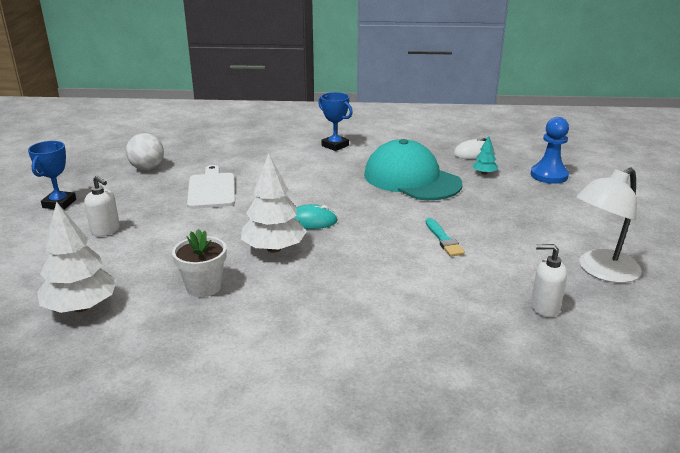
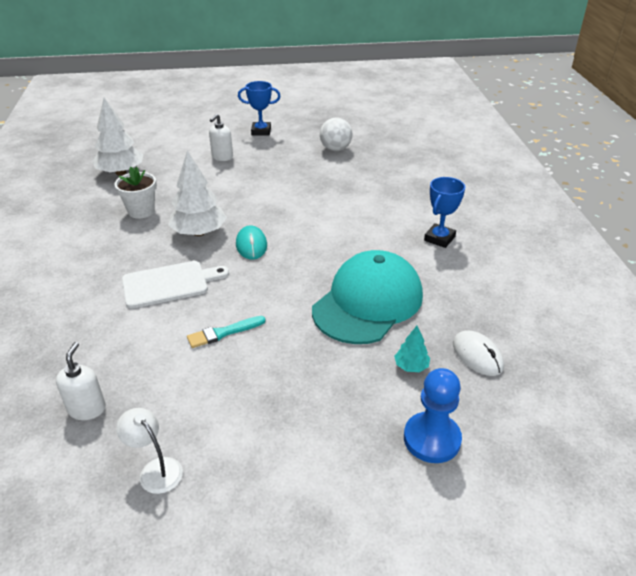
camera: 80 degrees right, 10 degrees up
white cutting board [187,165,235,209] -> white cutting board moved to [122,261,229,309]
white lamp [576,168,642,283] -> white lamp [116,408,183,494], size x0.56

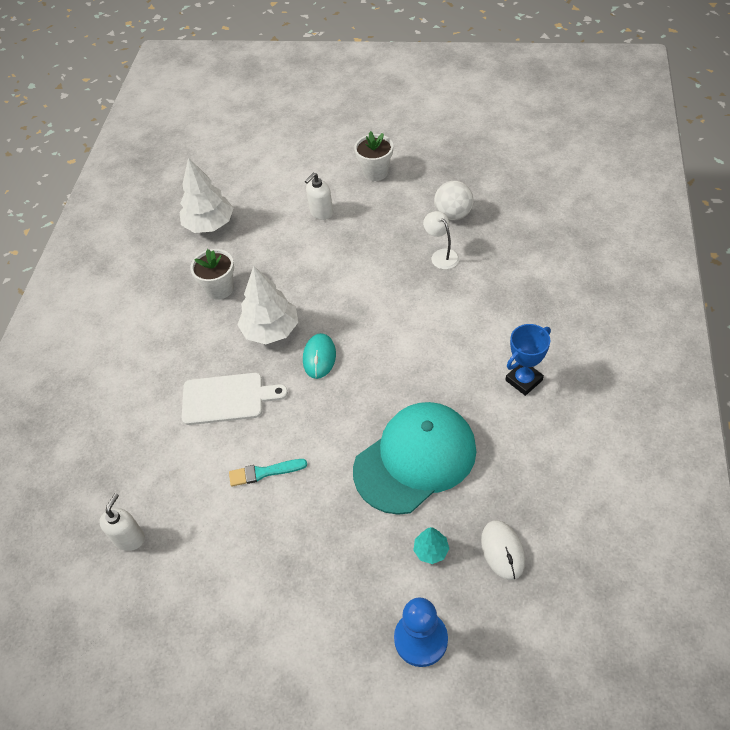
camera: 20 degrees right, 15 degrees up
white lamp [116,408,183,494] -> white lamp moved to [423,211,459,269]
blue trophy [238,81,281,136] -> white flower pot [354,131,393,181]

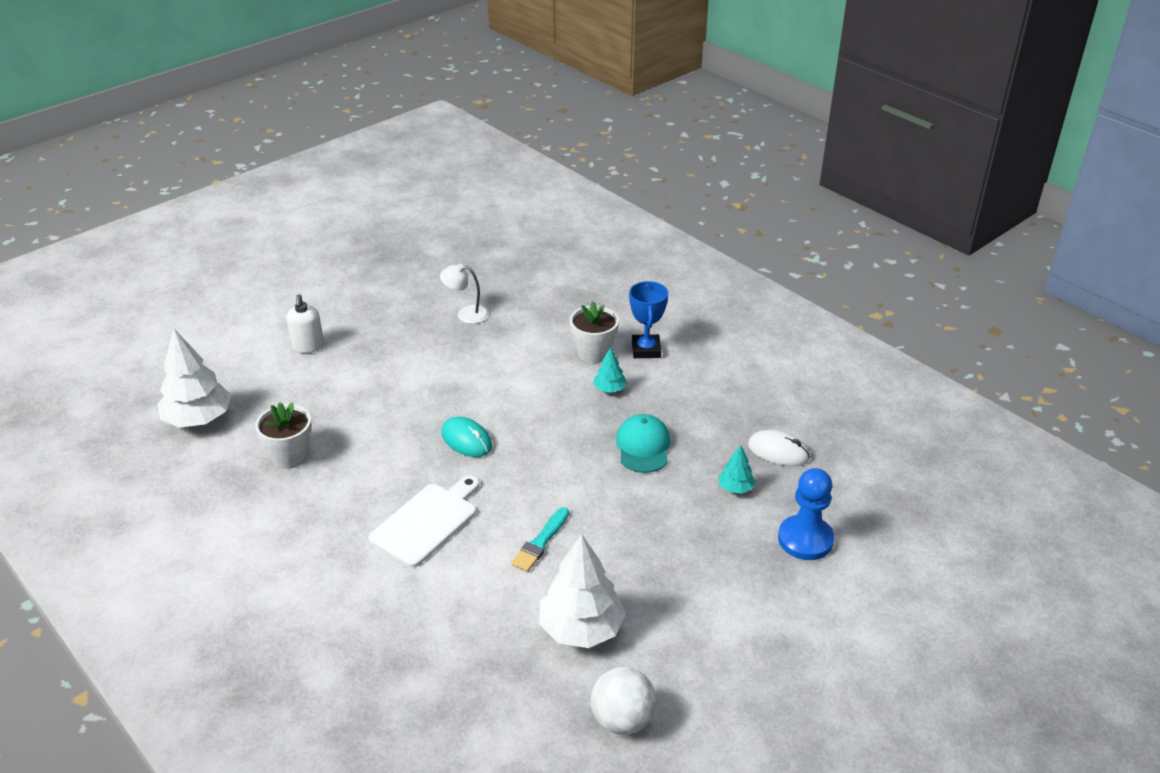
camera: 55 degrees left, 15 degrees down
white soap dispenser [99,493,145,551] -> none
white tree [238,266,298,344] -> white tree moved to [539,534,626,648]
turquoise cap [353,402,477,515] -> turquoise cap [616,414,671,473], size x0.53
white flower pot [354,131,393,181] -> white flower pot moved to [570,301,619,363]
white ball [434,181,473,221] -> white ball moved to [591,667,656,735]
none -> turquoise tree [593,347,627,393]

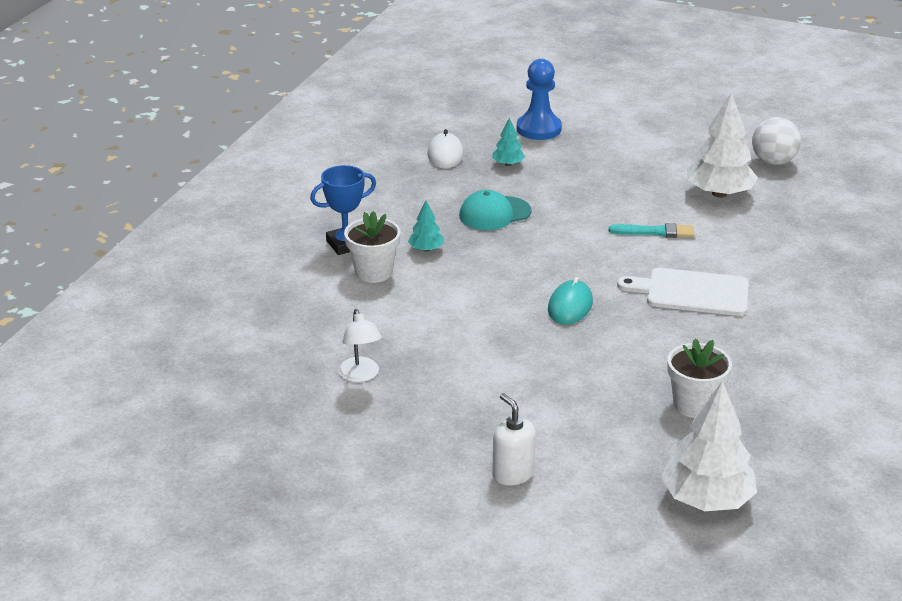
camera: 115 degrees left, 5 degrees down
white soap dispenser [287,294,324,353] -> white soap dispenser turned 90 degrees counterclockwise [492,393,536,486]

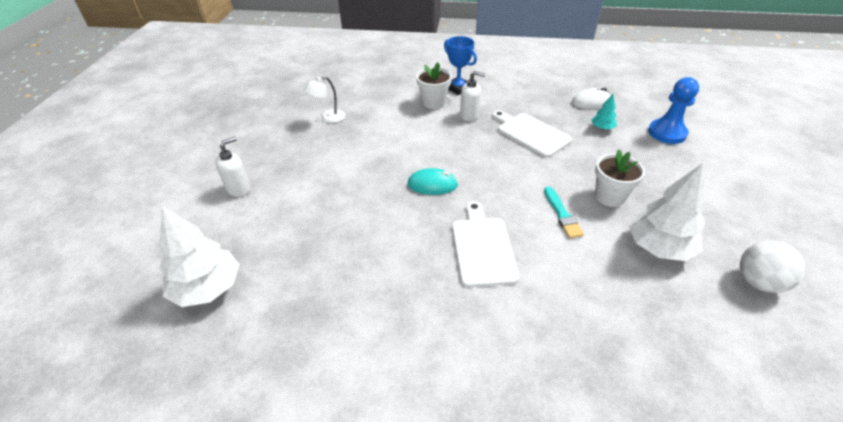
camera: 75 degrees right, 10 degrees up
turquoise tree [408,200,444,252] -> white soap dispenser [460,71,486,121]
turquoise cap [459,190,531,230] -> white cutting board [492,110,572,158]
white flower pot [667,339,732,418] -> white flower pot moved to [595,149,645,207]

